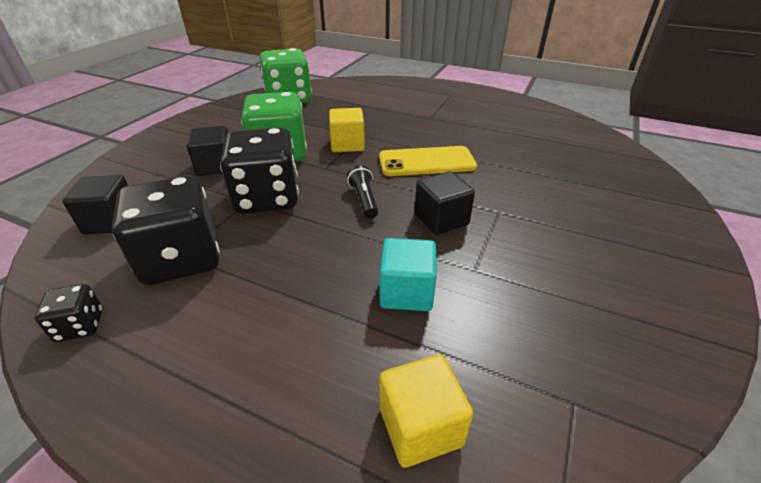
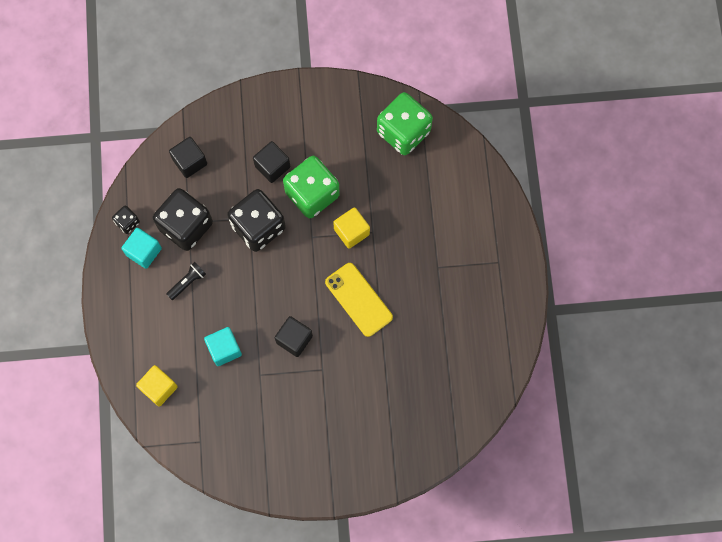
camera: 60 degrees right, 35 degrees up
black flashlight [347,165,378,219] -> black flashlight moved to [166,262,206,300]
none -> turquoise cube [121,228,162,269]

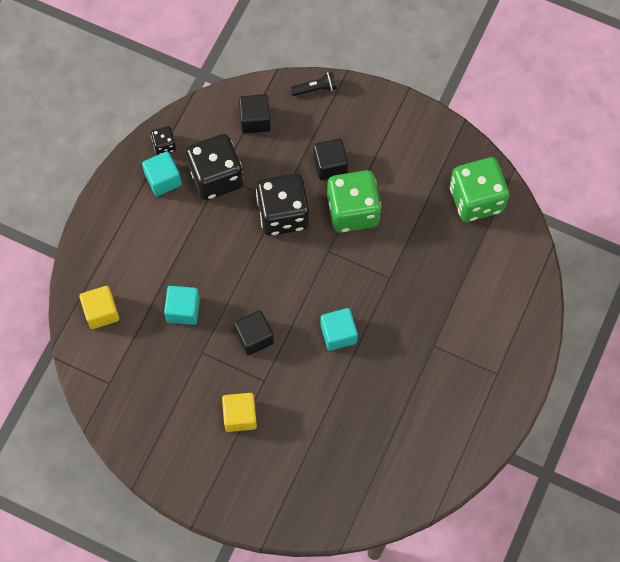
camera: 30 degrees right, 5 degrees down
black flashlight [166,262,206,300] -> black flashlight moved to [290,72,337,96]
yellow phone [325,263,393,337] -> turquoise cube [320,308,358,351]
yellow cube [333,207,370,249] -> yellow cube moved to [222,393,257,432]

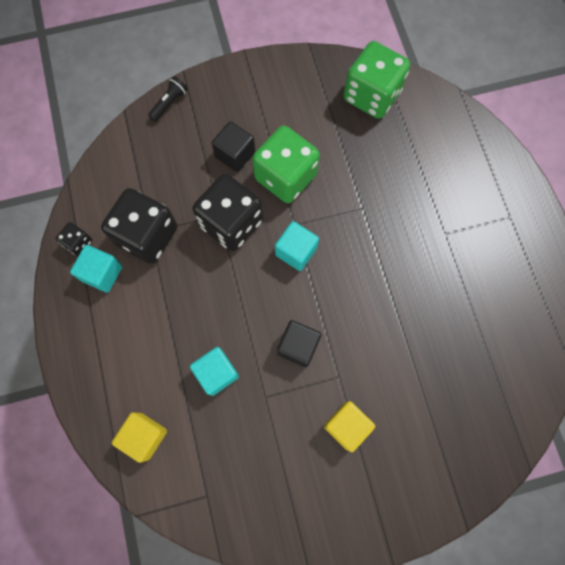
camera: 40 degrees left, 5 degrees up
black cube [239,94,271,134] -> none
turquoise cube [320,308,358,351] -> turquoise cube moved to [275,221,319,271]

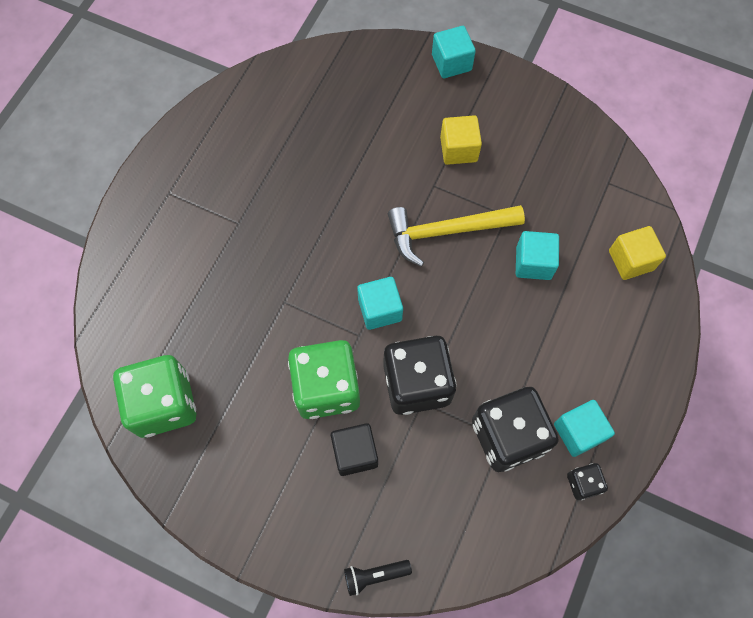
camera: 140 degrees left, 5 degrees down
black cube [277,320,322,367] -> yellow hammer [388,205,525,267]
none -> turquoise cube [432,26,476,78]

